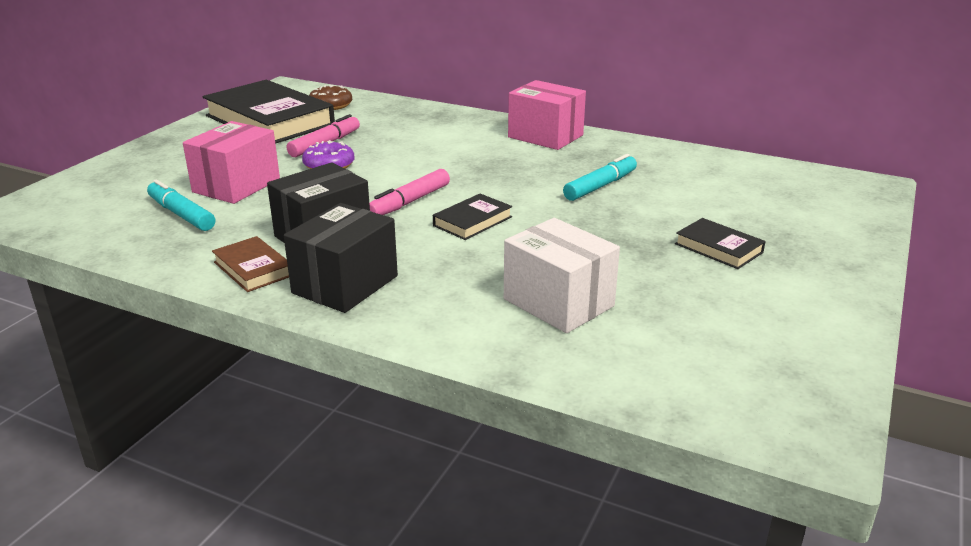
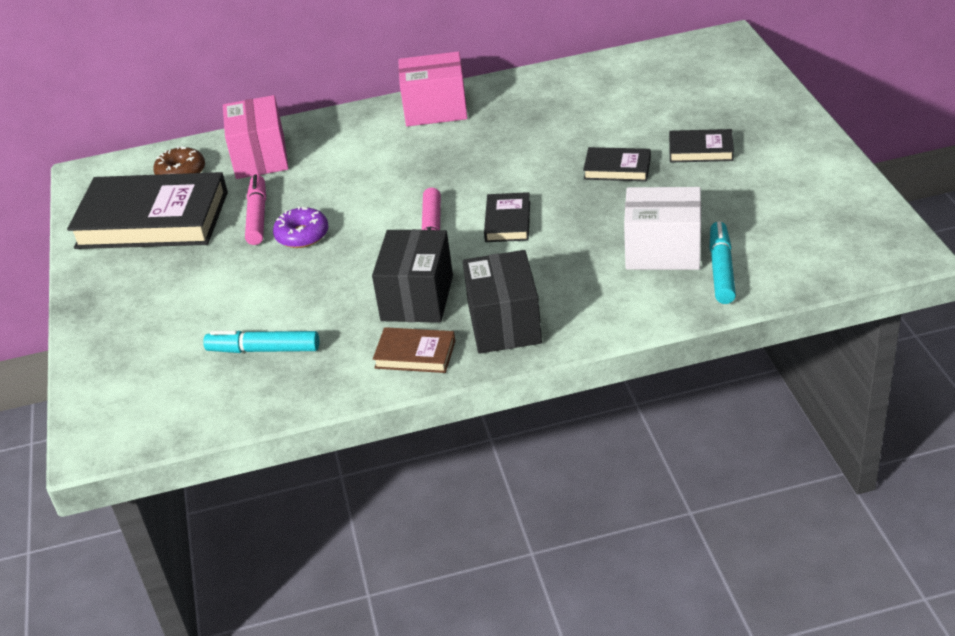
camera: 35 degrees left, 10 degrees up
pink box [183,121,280,204] -> pink box moved to [223,95,289,179]
turquoise marker [563,154,637,201] -> turquoise marker moved to [710,221,736,304]
none -> black book [583,147,651,181]

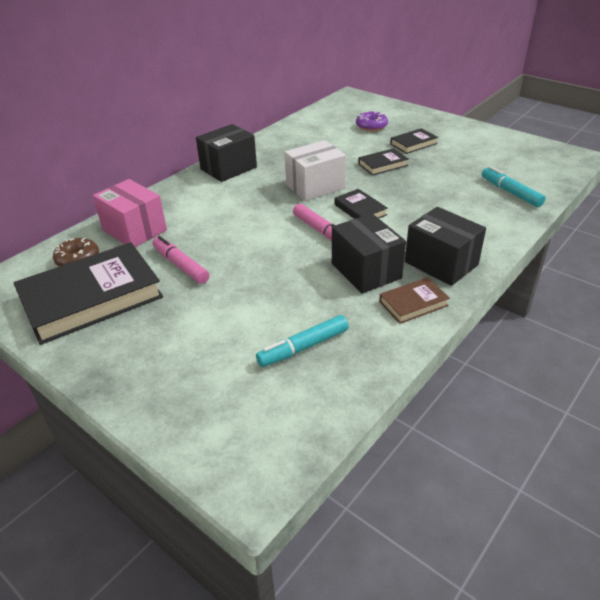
camera: 40 degrees left, 0 degrees up
purple donut [273,206,329,248] -> purple donut moved to [356,111,388,131]
pink box [398,51,468,127] -> black box [196,124,257,182]
white box [624,187,701,270] -> white box moved to [284,140,346,201]

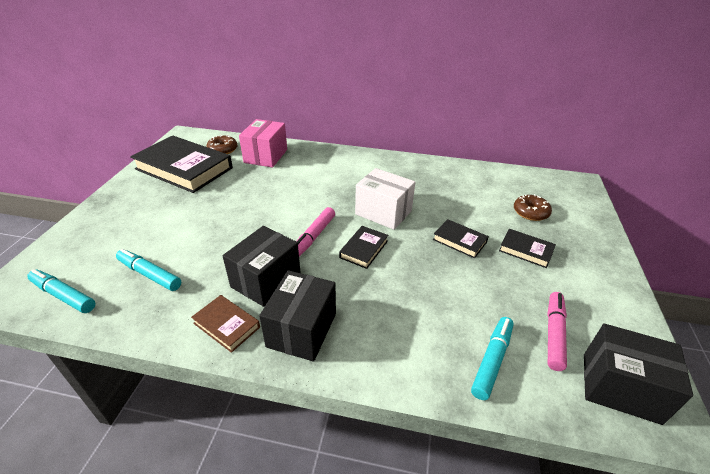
camera: 60 degrees right, 0 degrees up
pink marker [153,236,210,284] -> pink marker moved to [547,292,567,371]
black box [196,124,257,182] -> black box moved to [584,324,693,425]
purple donut [356,111,388,131] -> brown donut [514,194,552,221]
none -> turquoise marker [27,269,96,313]

